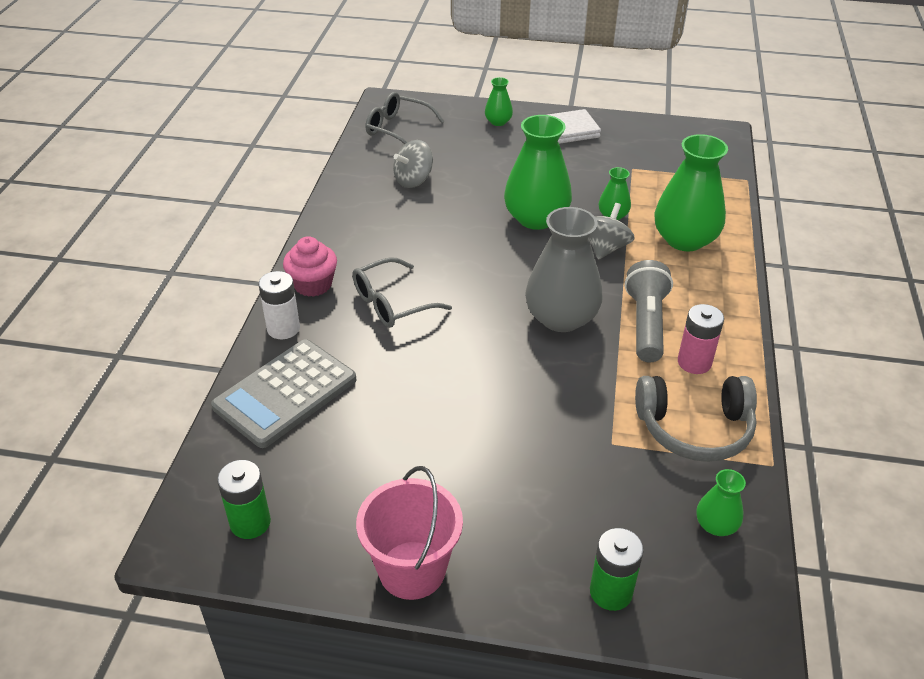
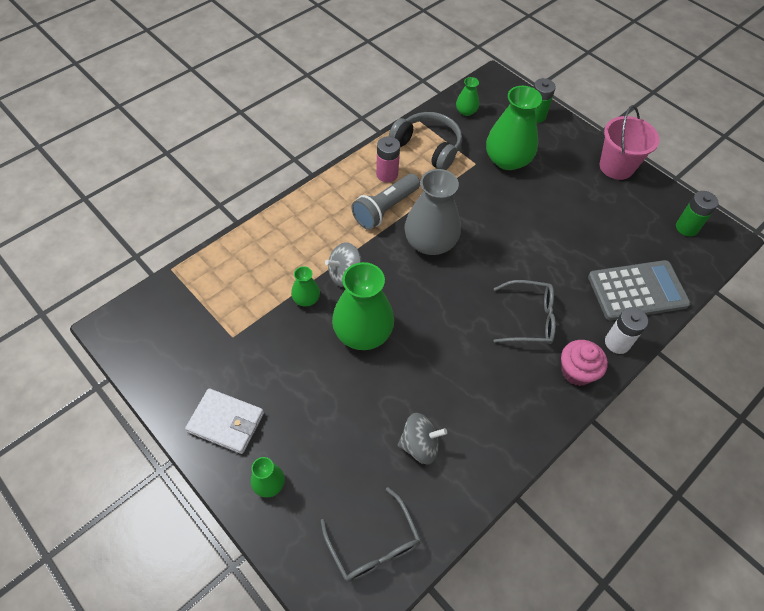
camera: 145 degrees left, 15 degrees up
green vase [655,134,728,251] -> green vase moved to [486,86,542,170]

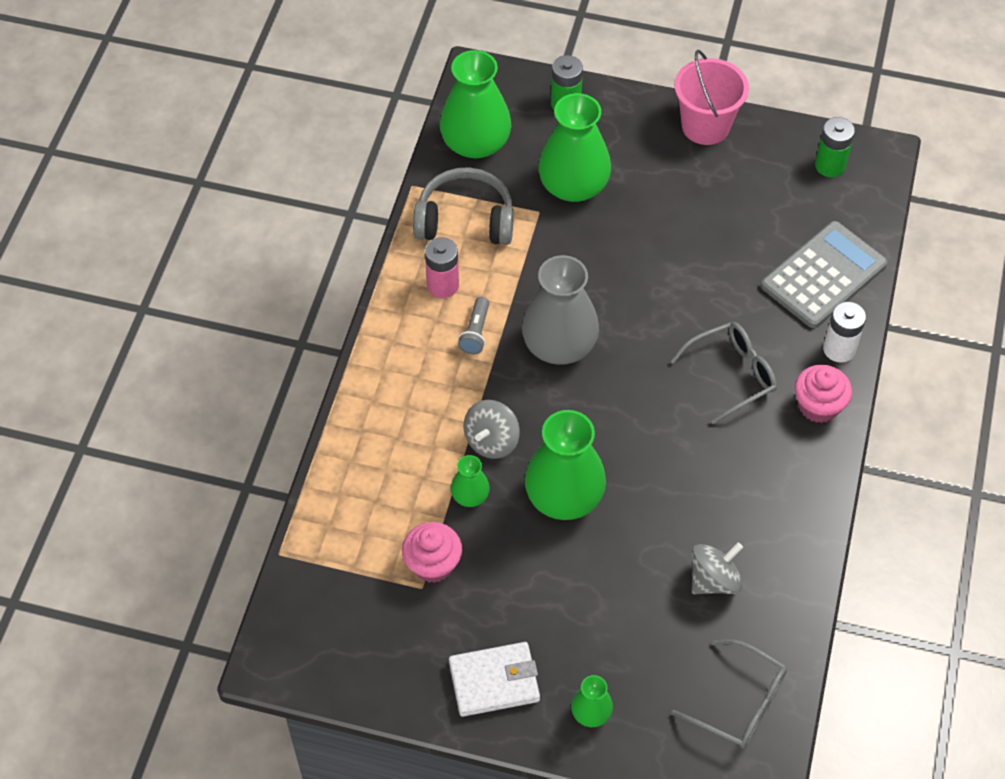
camera: 30 degrees left, 0 degrees up
grey flashlight [351,174,420,230] -> grey flashlight [458,297,489,354], size x0.57
green vase [456,77,479,116] -> green vase [440,50,511,158], size x2.07
none -> pink cupcake [402,522,462,583]

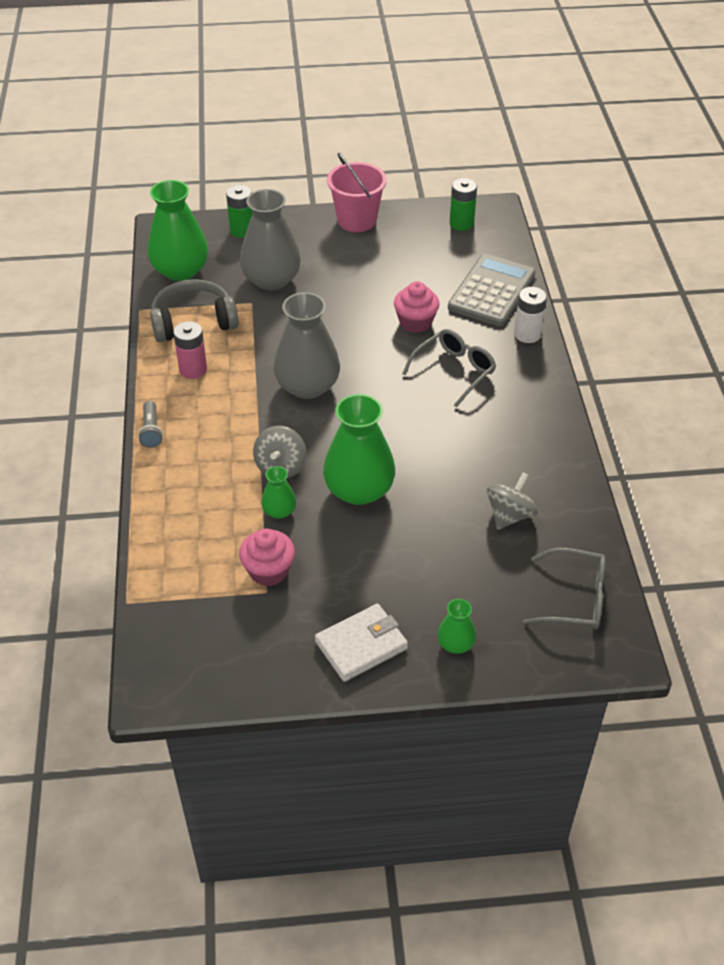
camera: 20 degrees left, 10 degrees down
grey flashlight [458,297,489,354] -> grey flashlight moved to [138,401,163,448]
green vase [538,93,611,202] -> grey vase [240,189,301,290]
pink cupcake [795,365,852,423] -> pink cupcake moved to [394,281,440,333]

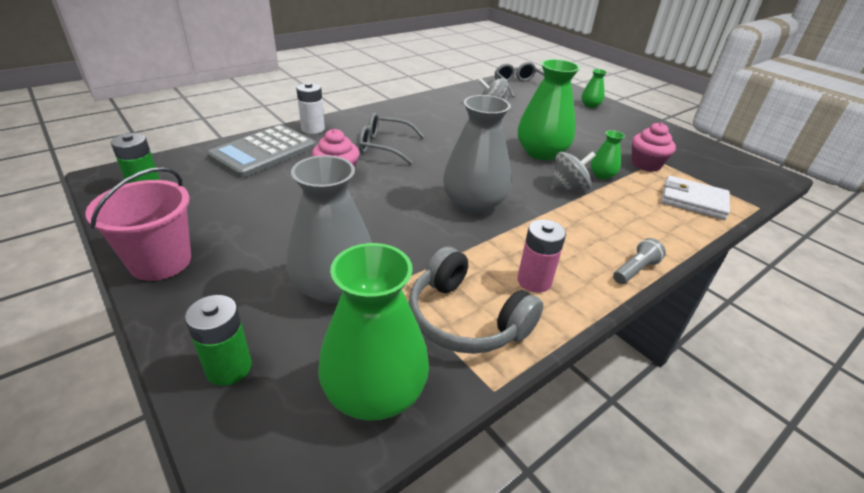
camera: 125 degrees left, 10 degrees down
white wallet [315,604,408,682] -> white wallet moved to [661,176,730,220]
grey calculator [448,254,536,326] -> grey calculator turned 45 degrees counterclockwise [207,125,316,178]

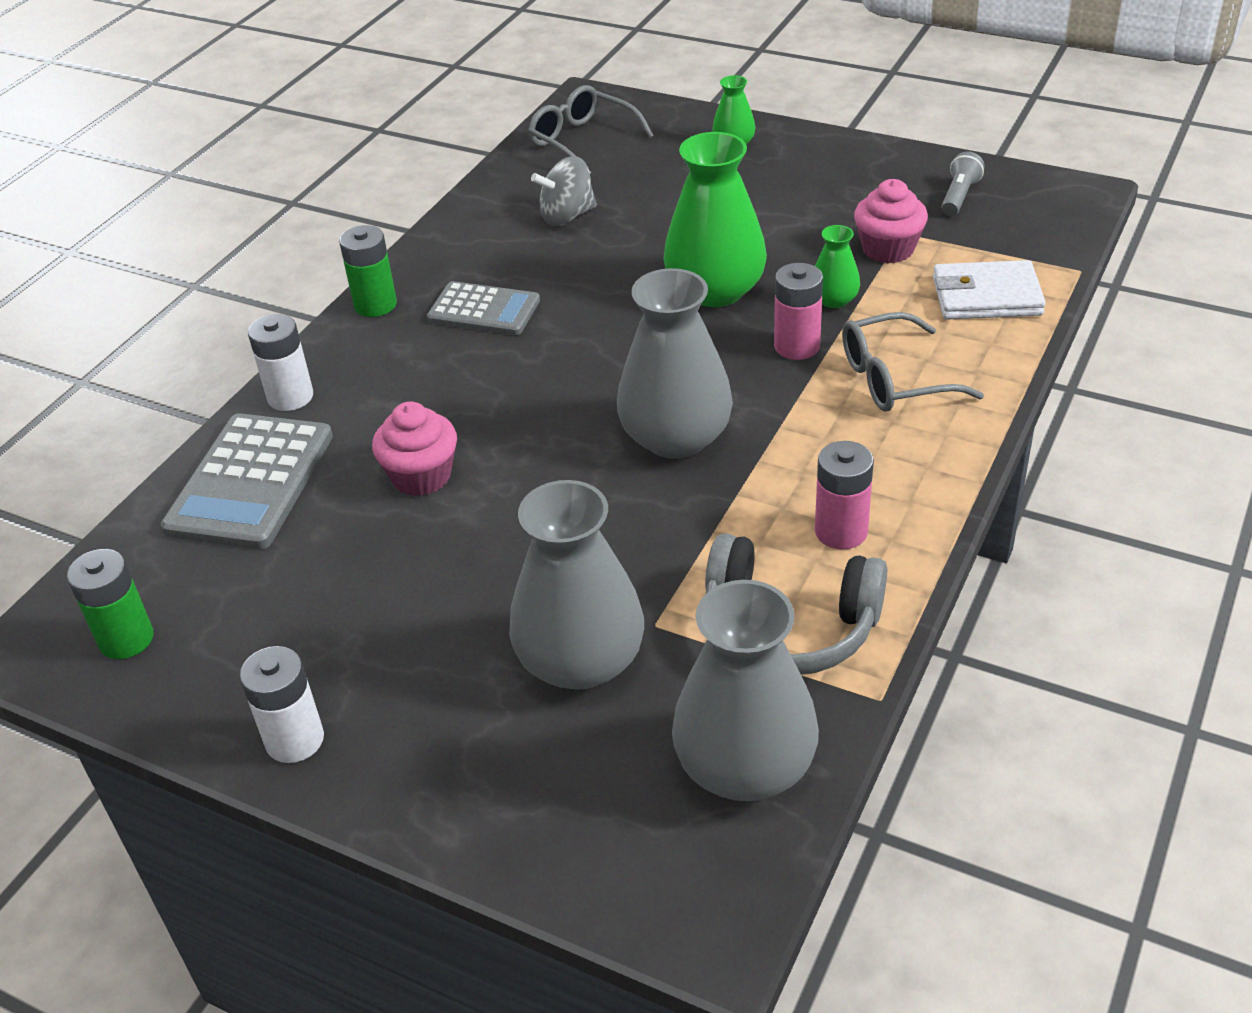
camera: 20 degrees left, 5 degrees up
pink bucket [85,167,191,281] -> white battery [240,646,324,763]
green battery [185,295,252,386] -> green battery moved to [339,225,397,317]
green vase [318,243,429,421] -> grey vase [672,580,819,801]
grey glasses [359,113,424,165] -> grey glasses moved to [842,312,984,411]
grey spinning top [551,151,596,190] -> pink battery [774,263,823,360]
grey flashlight [613,238,666,284] -> grey flashlight moved to [941,152,985,216]
none -> grey calculator [427,281,540,335]

